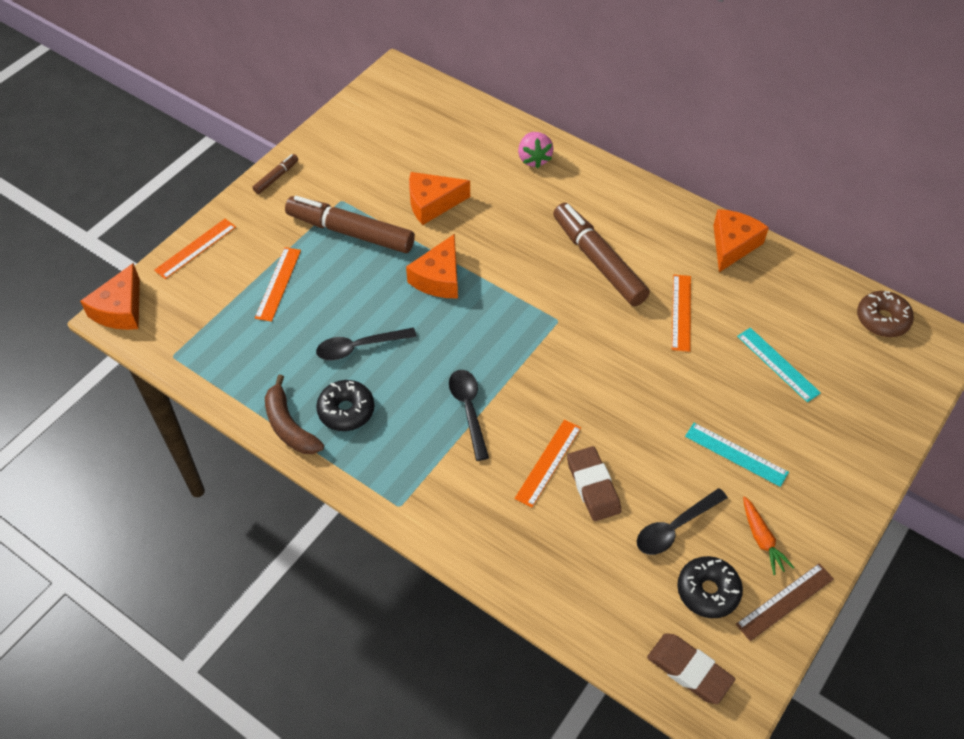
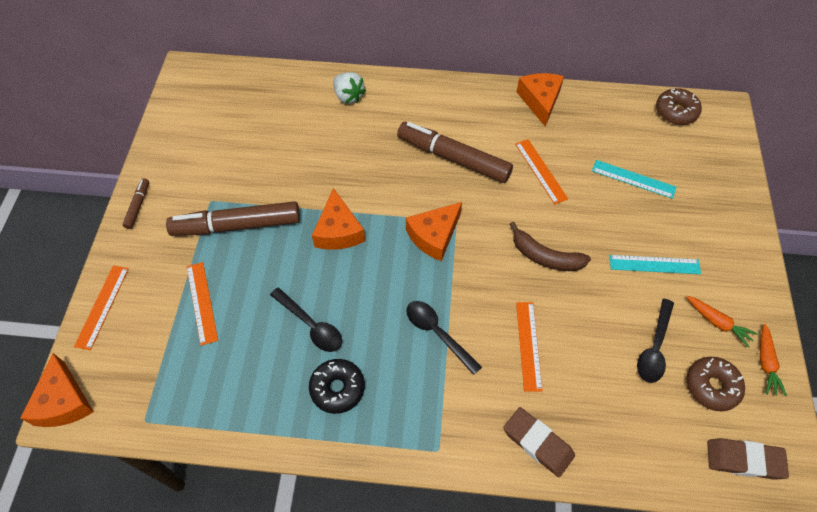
camera: 30 degrees left, 5 degrees up
brown banana [265,375,324,454] -> brown banana moved to [509,221,591,271]
black spoon [316,328,417,360] -> black spoon turned 90 degrees counterclockwise [270,287,342,352]
orange cheese [409,172,470,225] -> orange cheese moved to [406,202,462,261]
pink strawberry [518,132,554,169] -> white strawberry [333,72,366,104]
brown eraser [567,446,621,521] -> brown eraser moved to [503,407,575,477]
black donut [677,556,743,618] -> brown donut [686,357,745,411]
brown ruler [736,563,834,641] -> orange carrot [760,324,787,396]

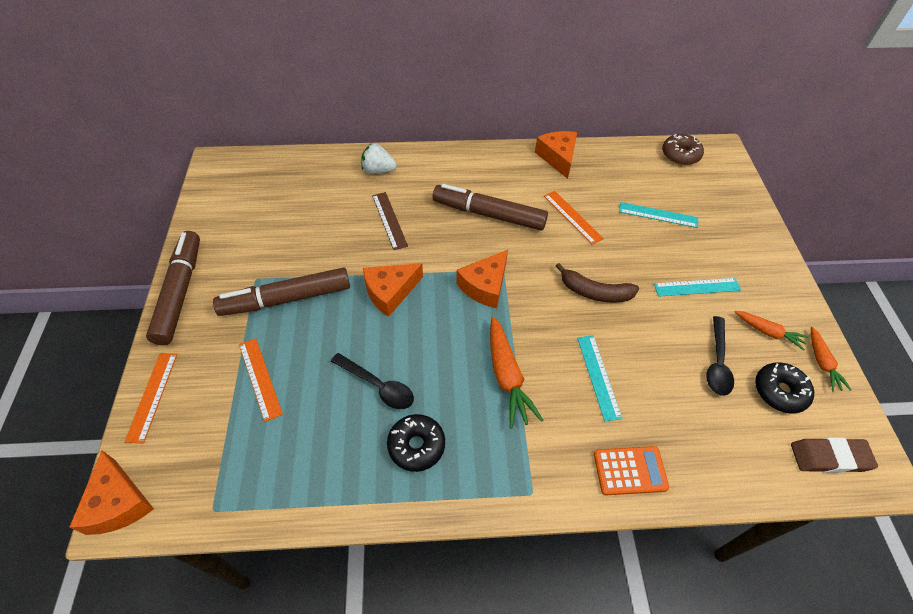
camera: 10 degrees left, 5 degrees down
brown marker [122,178,149,229] -> brown marker [146,231,200,345], size x2.22
orange cheese [312,188,365,250] -> orange cheese turned 75 degrees clockwise [363,263,423,317]
white strawberry [333,72,366,104] -> white strawberry turned 150 degrees clockwise [361,143,397,174]
black spoon [406,301,482,375] -> orange carrot [490,316,543,429]
brown eraser [503,407,575,477] -> orange calculator [594,446,669,495]
orange ruler [516,302,543,391] -> turquoise ruler [577,335,622,422]
brown donut [686,357,745,411] -> black donut [755,362,814,414]
none -> brown ruler [372,192,408,250]

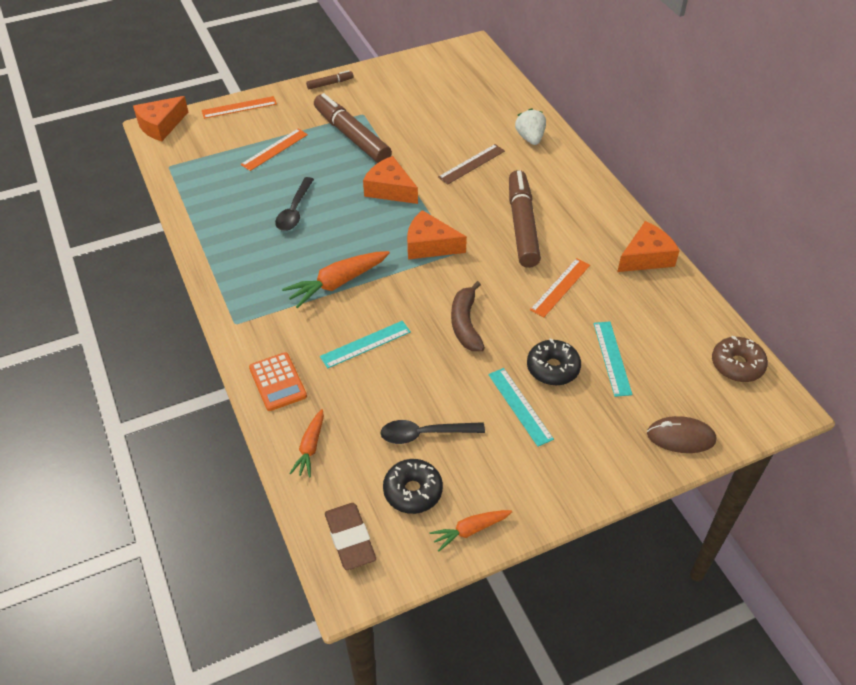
camera: 70 degrees right, 5 degrees down
brown marker [146,231,200,345] -> brown marker [306,70,354,89], size x0.45
black donut [387,414,445,472] -> black donut moved to [527,338,581,386]
orange carrot [735,311,809,351] -> orange carrot moved to [289,409,324,478]
none -> brown mouse [647,416,716,453]

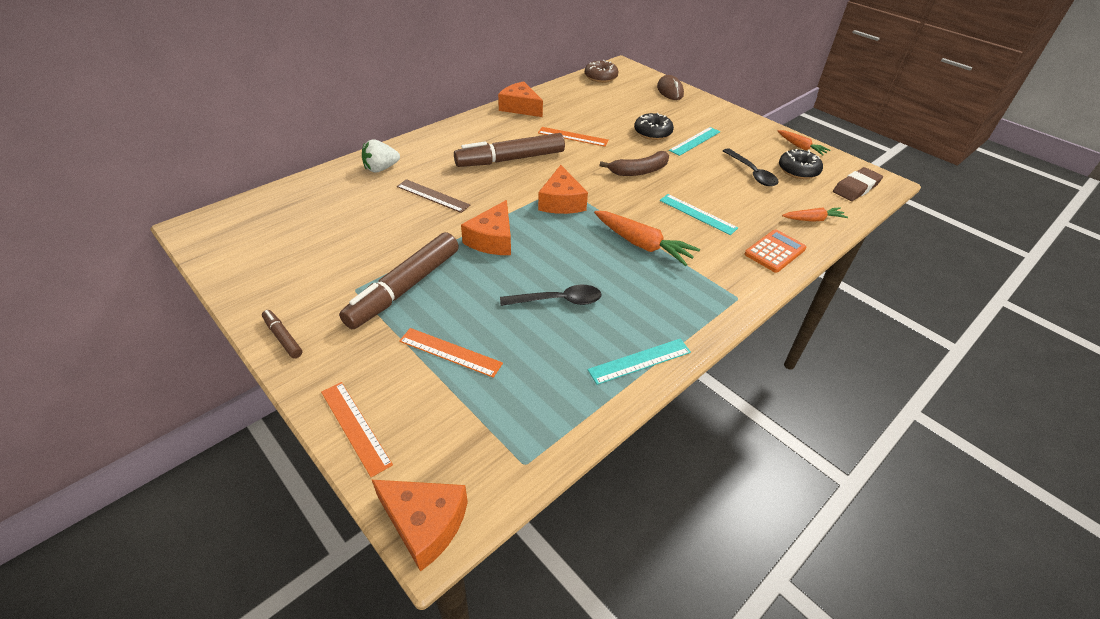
camera: 110 degrees left, 5 degrees down
turquoise ruler [593,322,633,397] -> turquoise ruler moved to [588,339,691,385]

